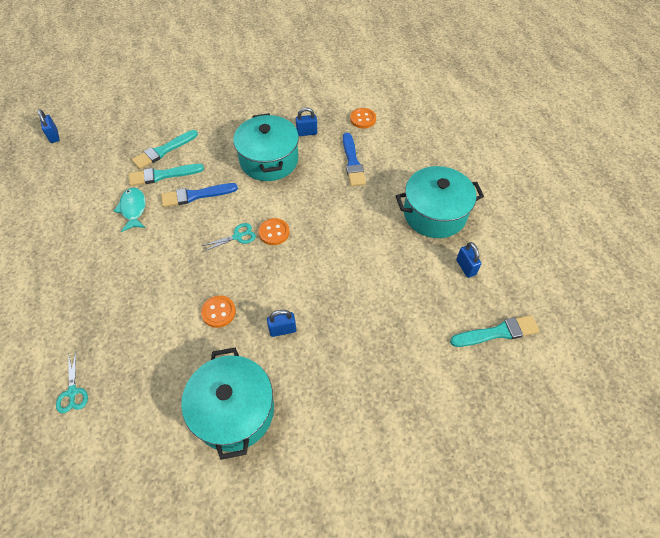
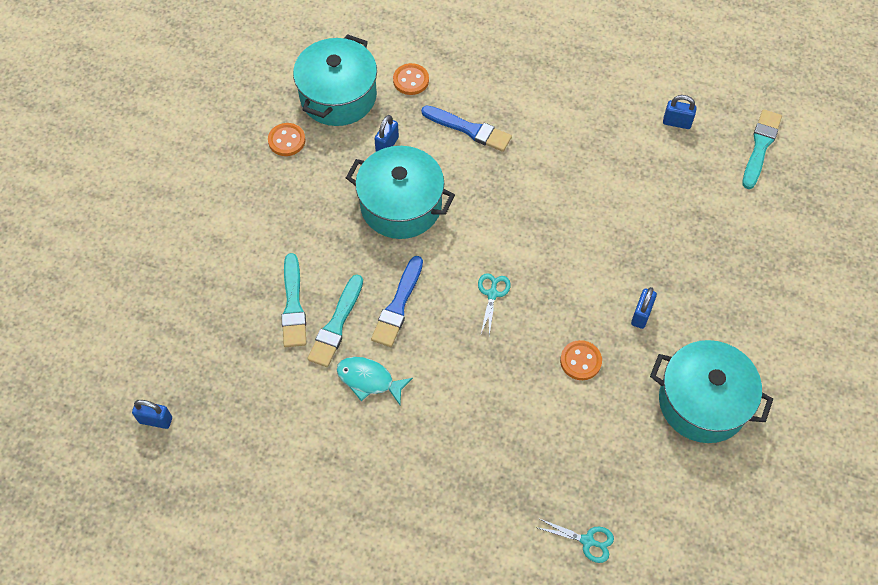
camera: 55 degrees left, 5 degrees up
orange button [259,218,289,245] -> orange button moved to [268,123,306,156]
turquoise pot [396,166,484,238] -> turquoise pot moved to [293,34,377,126]

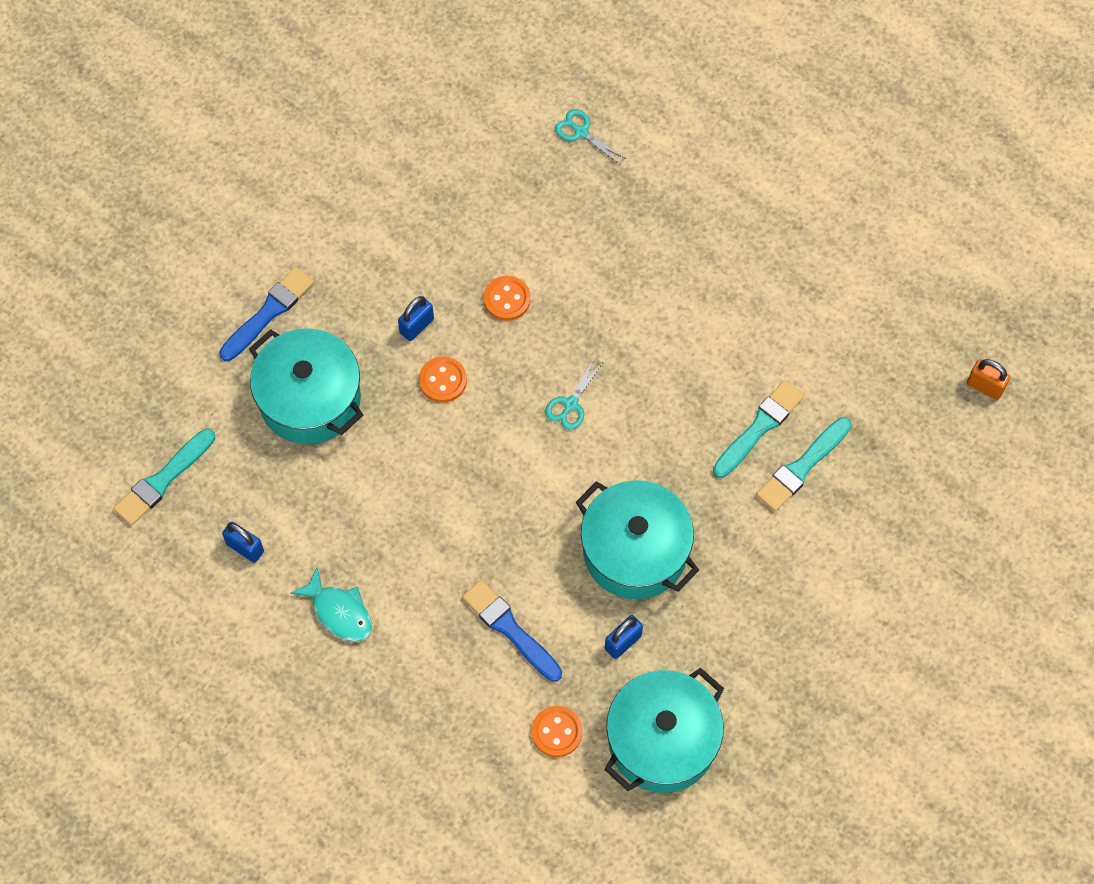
camera: 160 degrees left, 5 degrees up
blue padlock [132,400,172,429] -> orange padlock [967,359,1010,400]
orange button [268,123,306,156] -> orange button moved to [419,357,467,403]
turquoise brush [281,253,306,347] -> turquoise brush turned 150 degrees counterclockwise [756,417,852,511]
turquoise fish [337,357,413,405] -> turquoise fish moved to [290,567,372,642]
blue brush [371,256,423,347] -> blue brush moved to [219,267,314,361]
turquoise pot [650,340,773,443] -> turquoise pot moved to [249,328,363,444]

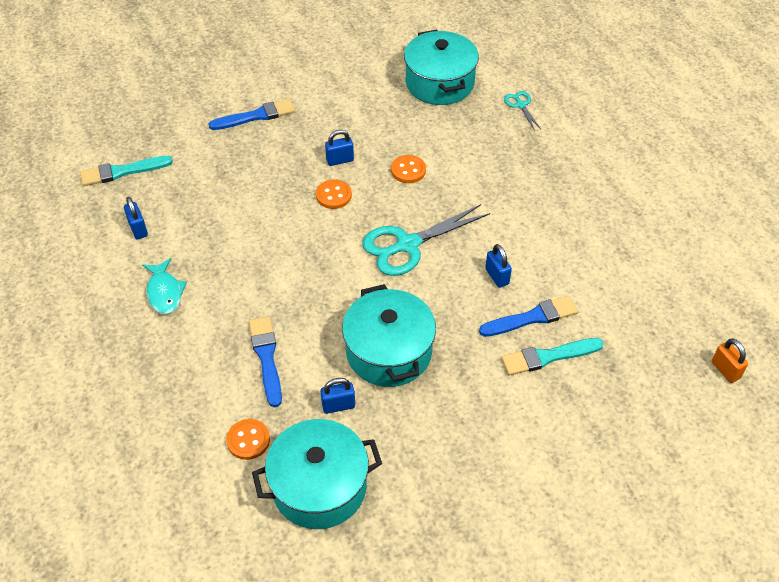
camera: 30 degrees right, 15 degrees down
turquoise pot [249,328,363,444] -> turquoise pot moved to [404,30,479,105]
turquoise scissors [545,357,604,430] -> turquoise scissors [362,204,490,276], size x2.07
turquoise brush [713,380,804,478] -> blue brush [479,296,578,337]
none -> blue padlock [485,244,512,288]

